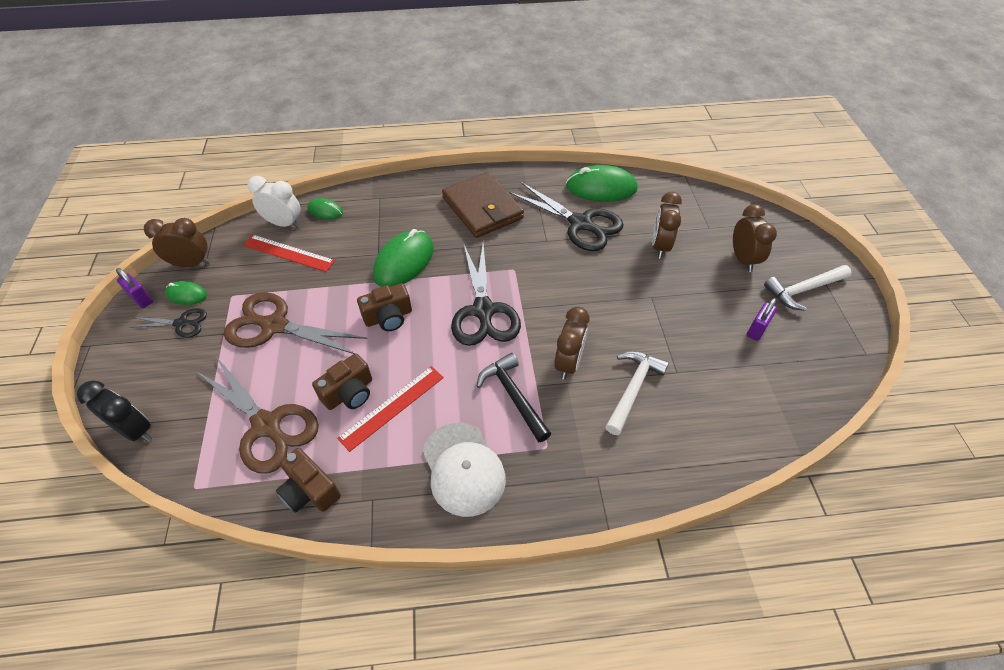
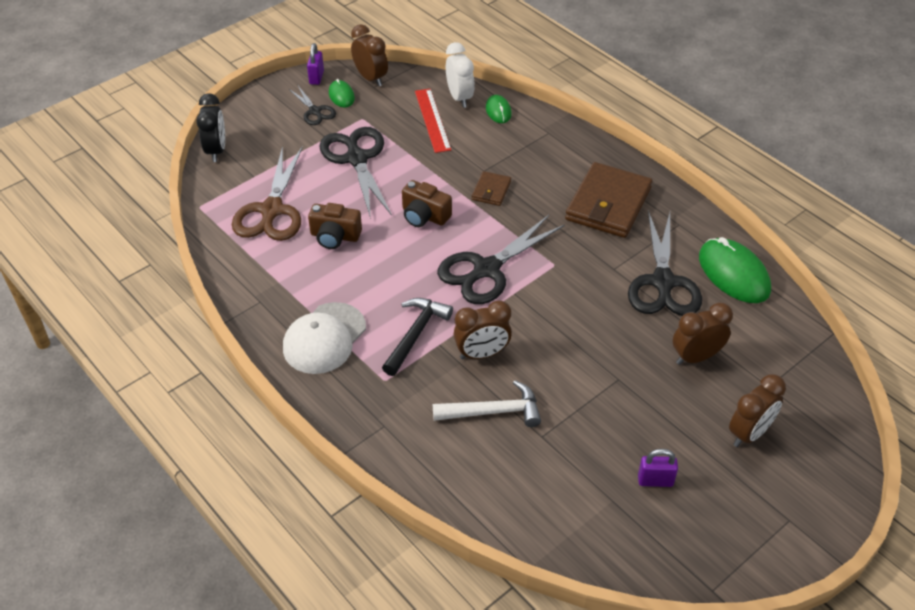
camera: 55 degrees right, 5 degrees down
brown scissors [224,292,367,354] -> black scissors [319,127,392,219]
brown camera [276,448,341,513] -> none
red ruler [337,366,444,452] -> none
green mouse [373,229,434,287] -> brown wallet [472,171,511,206]
white hammer [764,265,852,311] -> none

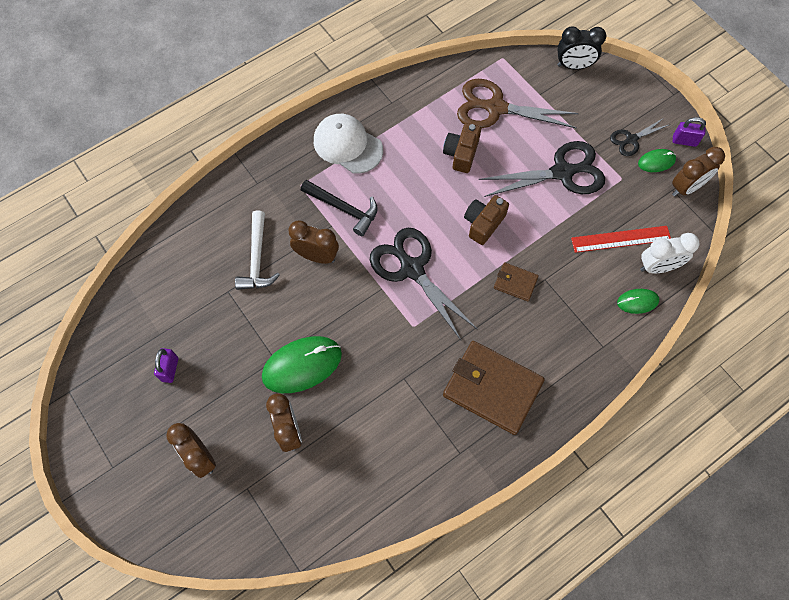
camera: 95 degrees right, 20 degrees up
brown clock [454,300,512,360] -> brown clock turned 120 degrees clockwise [288,221,339,264]
black scissors [628,210,702,316] -> none
green mouse [699,237,771,303] -> green mouse moved to [262,336,342,393]

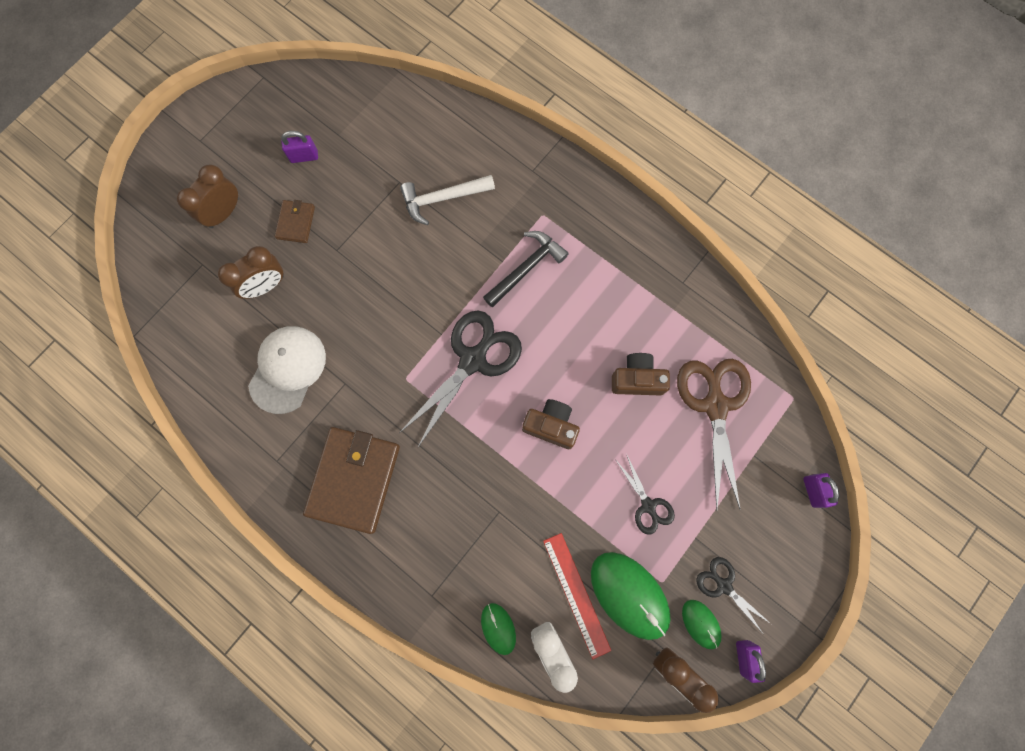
camera: 75 degrees right, 10 degrees up
green mouse [262,336,342,393] -> green mouse moved to [591,552,671,640]
brown clock [288,221,339,264] -> none
black hammer [301,180,378,236] -> black hammer turned 150 degrees counterclockwise [483,231,569,308]
white cap [314,114,383,174] -> white cap moved to [248,326,326,414]
black scissors [479,141,605,197] -> black scissors [615,456,675,535], size x0.52
brown wallet [494,262,539,301] -> brown wallet moved to [275,200,315,243]
black clock [557,26,606,70] -> purple padlock [803,473,839,508]

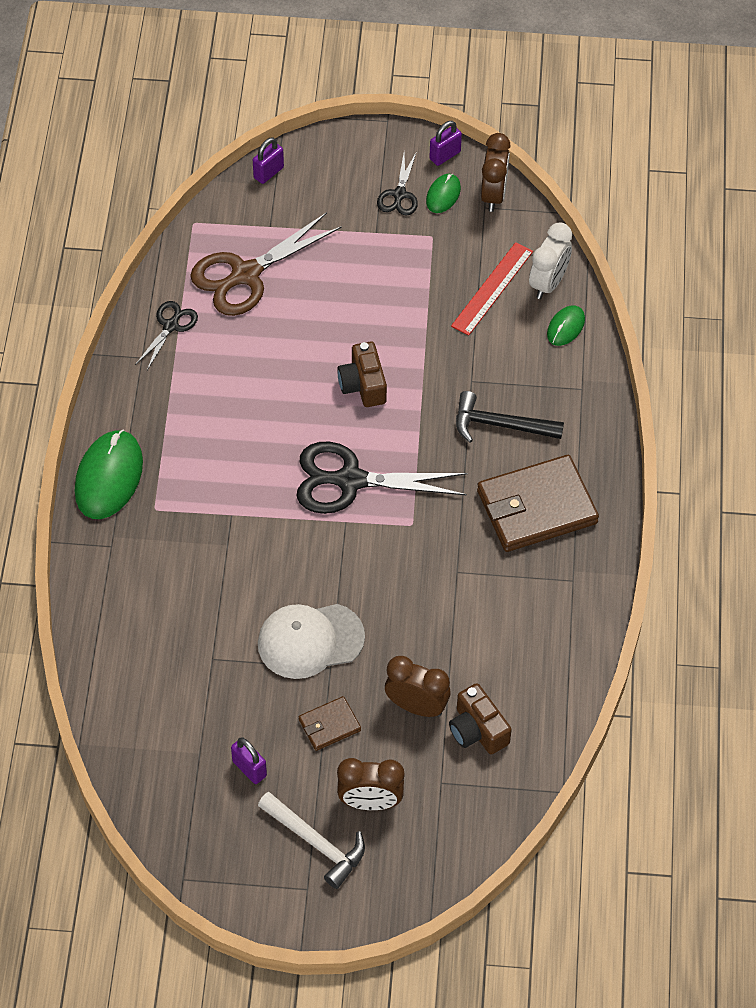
camera: 125 degrees left, 20 degrees down
white cap [248,326,326,414] -> white cap moved to [258,604,365,679]
white hammer [400,175,495,225] -> white hammer moved to [258,792,365,889]
black hammer [483,231,569,308] -> black hammer moved to [456,391,564,443]
green mouse [591,552,671,640] -> green mouse moved to [75,430,143,519]
brown camera [612,353,670,396] -> brown camera moved to [449,683,512,754]
black scissors [615,456,675,535] -> black scissors moved to [135,301,198,370]

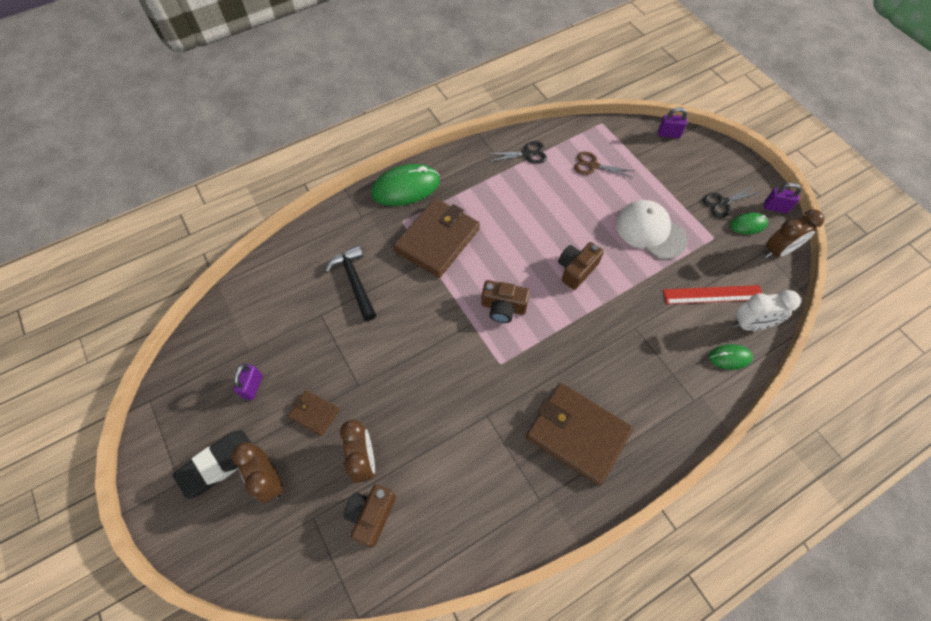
camera: 55 degrees right, 5 degrees up
brown scissors [190,212,342,316] -> brown scissors [574,152,633,178], size x0.52
white cap [258,604,365,679] -> white cap moved to [616,200,688,259]
white hammer [258,792,365,889] -> black eraser [173,430,251,499]
black scissors [297,442,468,514] -> brown camera [481,280,530,323]
black hammer [456,391,564,443] -> black hammer moved to [325,245,376,321]
none -> brown wallet [393,198,480,278]

